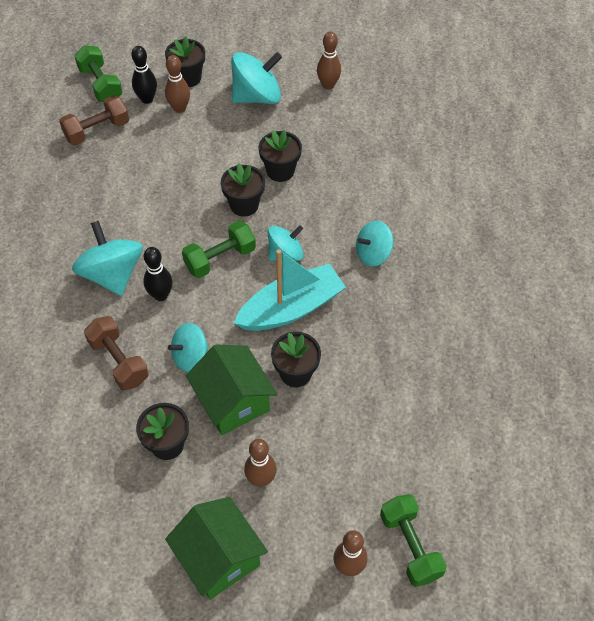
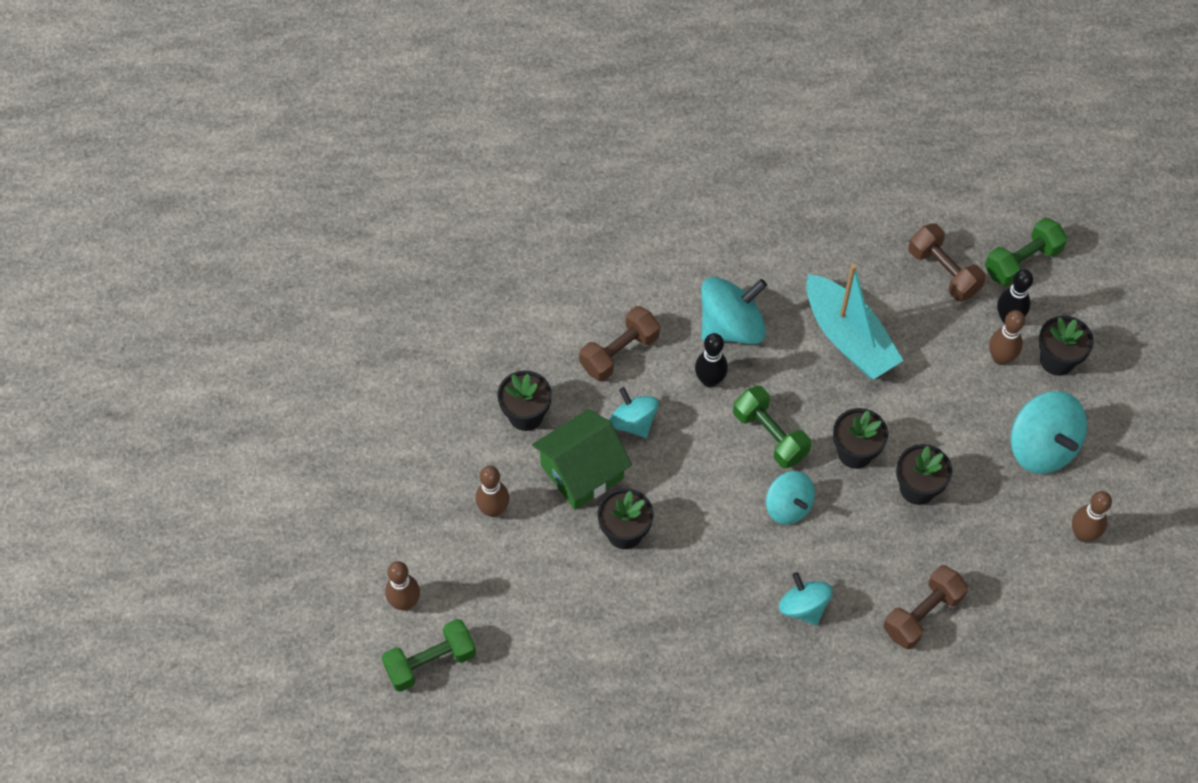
camera: 85 degrees right, 5 degrees up
green house [165,497,268,600] -> none
turquoise boat [234,249,346,331] -> turquoise boat moved to [806,264,903,379]
none -> brown dumbbell [883,565,968,649]

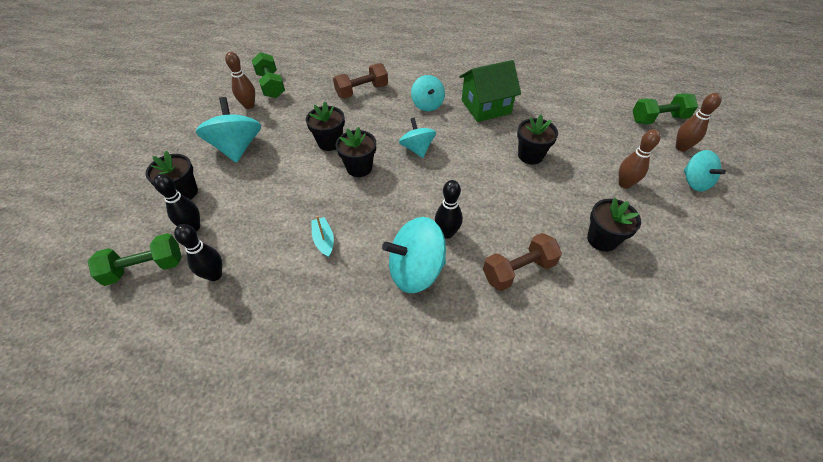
camera: 165 degrees left, 10 degrees down
green house [532,409,632,510] -> green house moved to [460,60,521,122]
turquoise spinning top [609,387,659,438] -> turquoise spinning top moved to [684,150,726,192]
green dumbbell [733,385,811,469] -> green dumbbell moved to [251,52,285,98]
turquoise boat [806,264,903,379] -> turquoise boat [311,216,334,257], size x0.44
brown dumbbell [908,223,986,301] -> black bowling pin [174,224,222,281]
brown bowling pin [989,310,1025,365] -> none

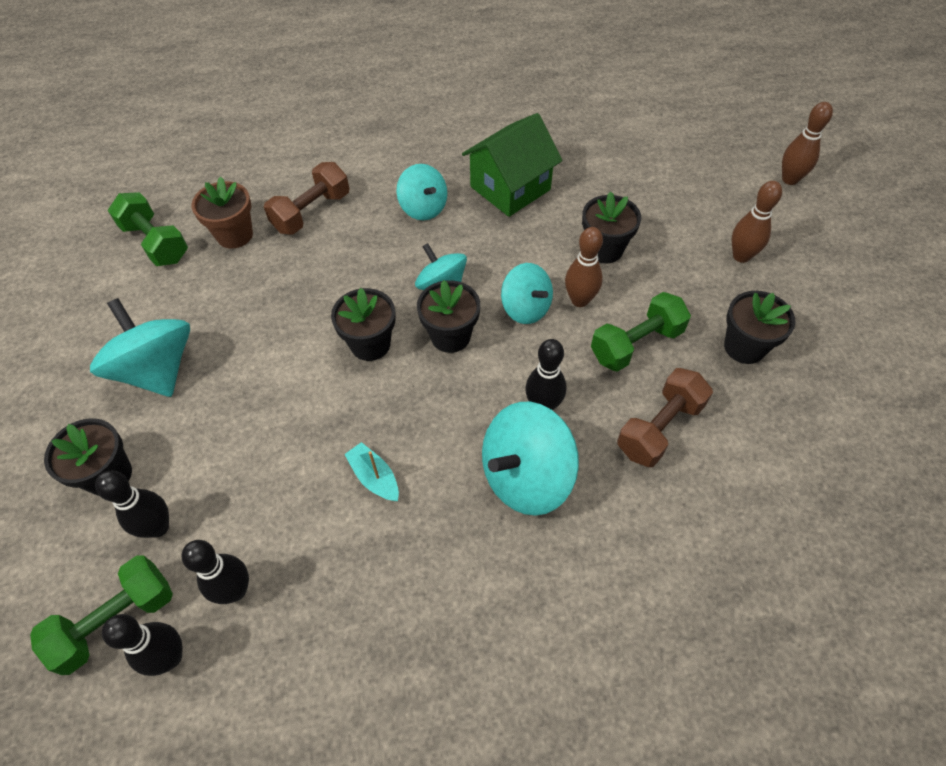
camera: 20 degrees left, 5 degrees up
brown bowling pin [225,52,255,109] -> brown bowling pin moved to [565,227,603,307]
black flower pot [306,102,345,151] -> black flower pot moved to [417,280,480,353]
green dumbbell [633,93,698,125] -> green dumbbell moved to [591,292,691,372]
turquoise spinning top [684,150,726,192] -> turquoise spinning top moved to [501,263,553,324]
none -> black bowling pin [102,614,183,676]
none -> brown flower pot [192,177,253,249]

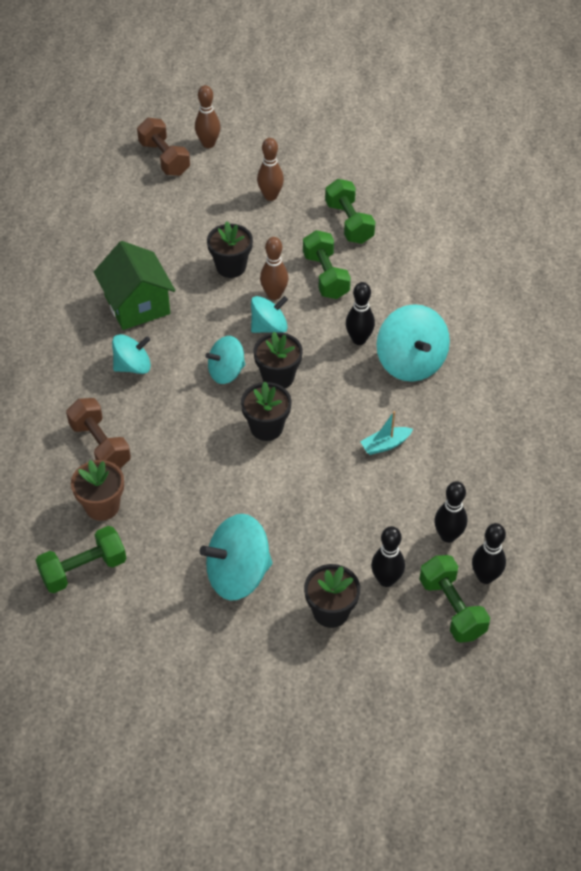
camera: 75 degrees left, 5 degrees down
brown dumbbell [617,368,713,467] -> brown dumbbell moved to [137,118,190,176]
black flower pot [724,291,796,364] -> green dumbbell [325,179,375,244]

